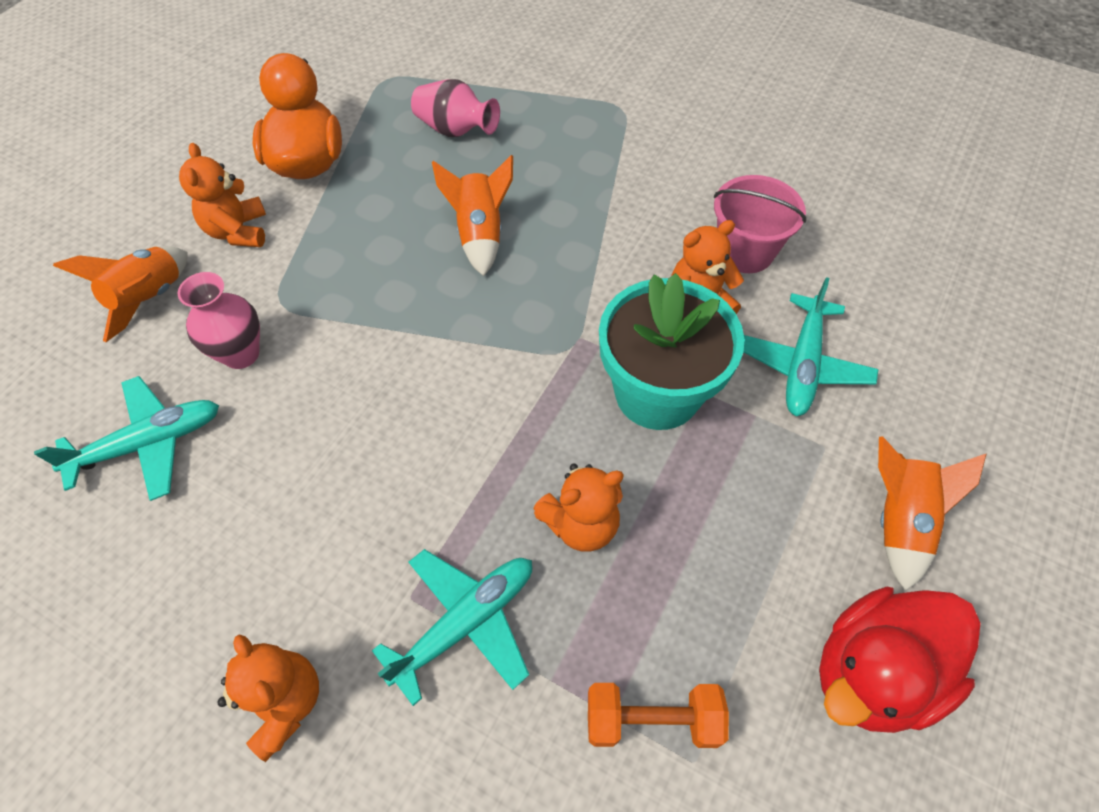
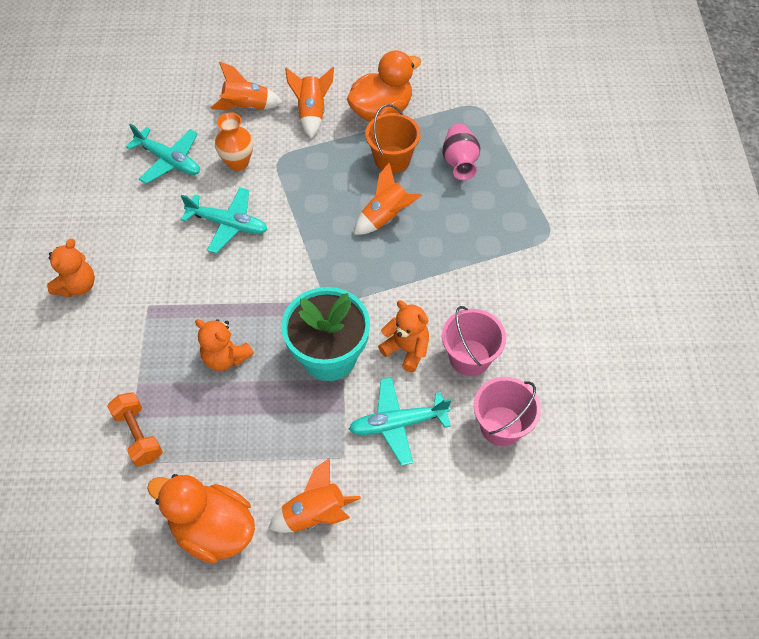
camera: 60 degrees right, 0 degrees up
pink vase [178,272,260,369] -> orange vase [215,113,253,171]
orange teddy bear [179,143,266,247] -> orange rocket [285,67,334,138]
turquoise plane [372,549,532,706] -> turquoise plane moved to [181,187,268,254]
red duck [819,587,980,733] -> orange duck [147,474,255,564]
none -> orange bucket [365,104,421,174]
none -> pink bucket [474,377,541,446]

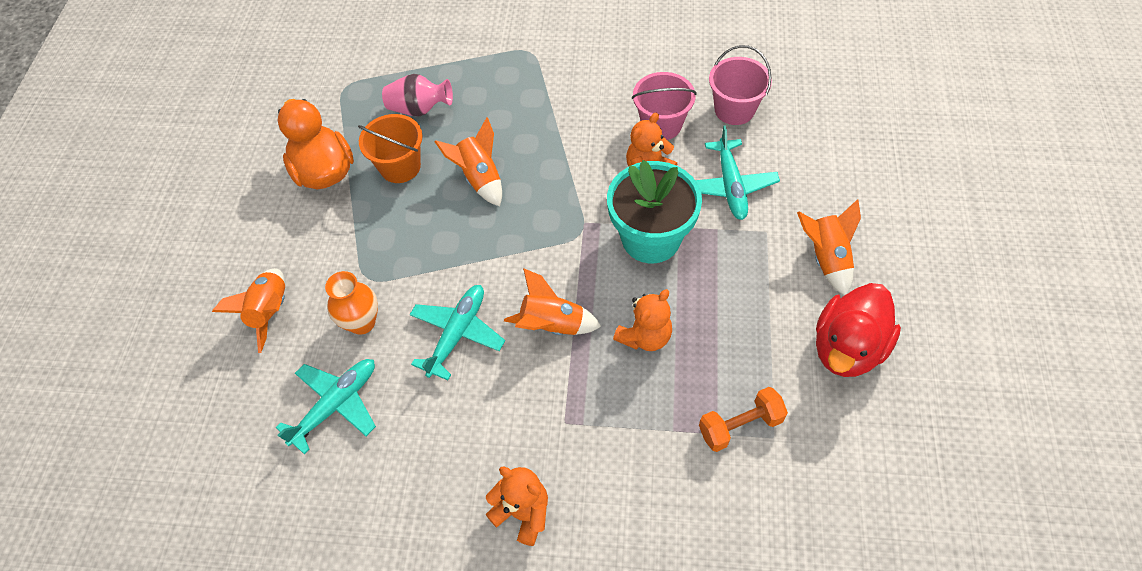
camera: 80 degrees left, 0 degrees up
orange duck [147,474,255,564] -> red duck [816,283,901,377]
orange rocket [285,67,334,138] -> orange rocket moved to [504,268,601,335]

